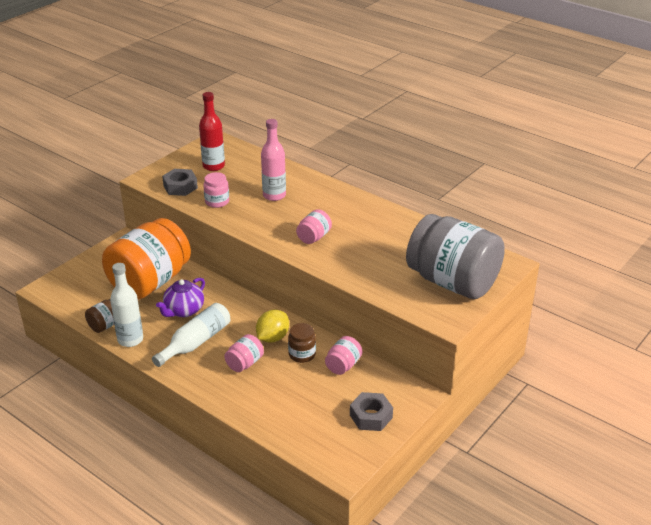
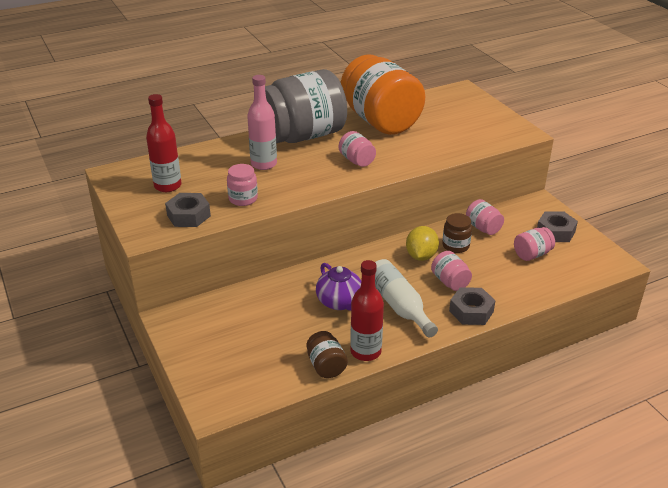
camera: 65 degrees left, 0 degrees up
orange jar [102,218,191,300] -> orange jar moved to [341,54,425,135]
white bottle [110,263,143,347] -> red bottle [350,260,384,361]
yellow lemon [256,310,289,343] -> yellow lemon turned 45 degrees clockwise [406,226,439,261]
grey jar [406,214,505,299] -> grey jar moved to [265,69,347,143]
none -> grey nut [449,287,496,325]
none -> pink jar [514,227,555,261]

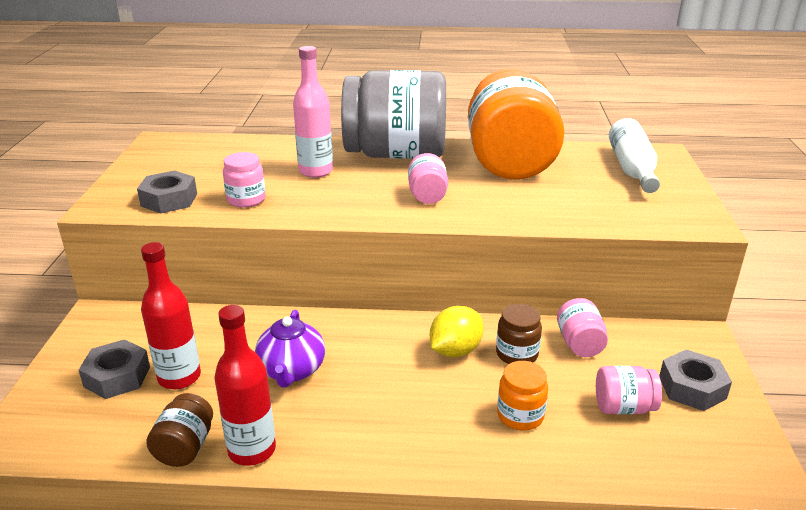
camera: 30 degrees right, 5 degrees down
red bottle [146,94,181,192] -> red bottle moved to [141,242,201,389]
white bottle [375,259,438,338] -> white bottle moved to [609,118,660,193]
pink jar [431,251,472,291] -> none
grey nut [449,287,496,325] -> grey nut moved to [79,339,150,399]
none -> orange jar [497,361,548,431]

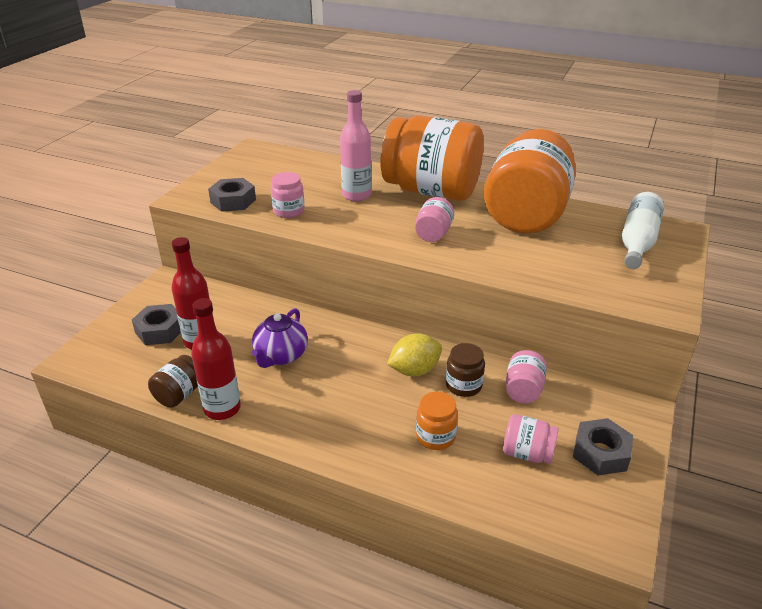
camera: 20 degrees right, 5 degrees up
grey jar [341,70,446,159] -> orange jar [381,115,484,201]

